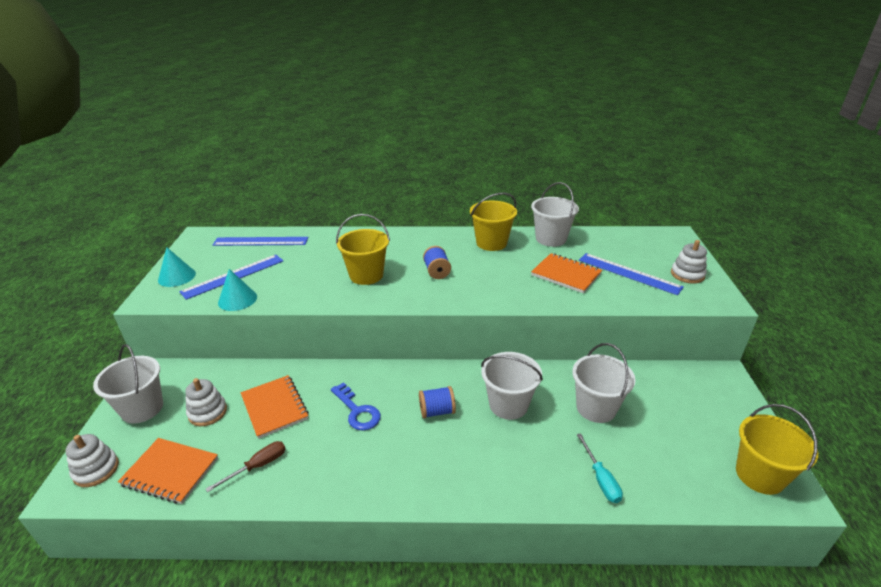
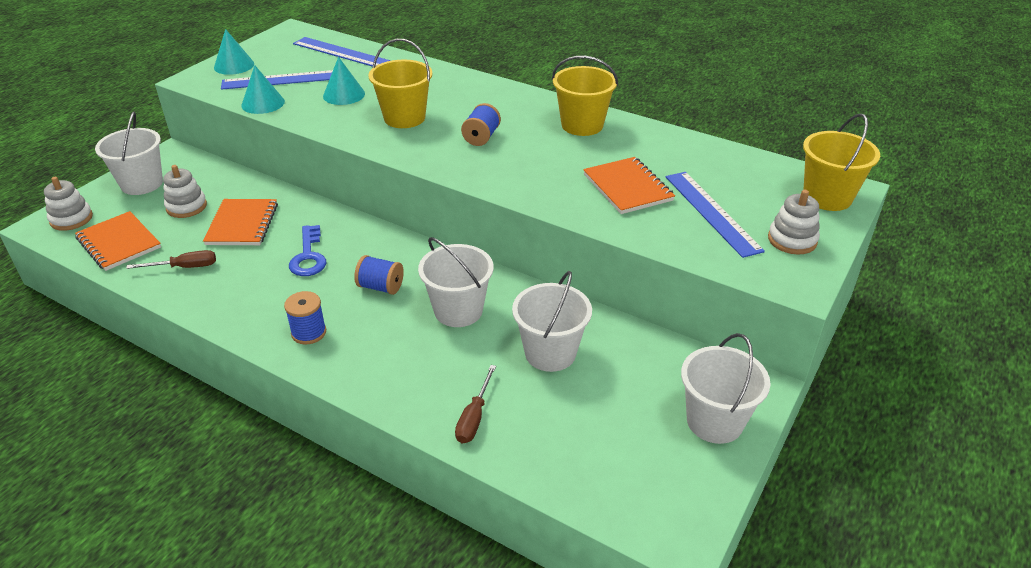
camera: 30 degrees right, 5 degrees up
white bucket [531,182,579,247] -> white bucket moved to [681,333,771,444]
turquoise screwdriver [577,433,623,503] -> brown screwdriver [455,365,496,443]
yellow bucket [736,404,818,495] -> yellow bucket moved to [803,113,880,211]
none -> blue spool [284,291,326,344]
none -> turquoise cone [323,57,365,105]

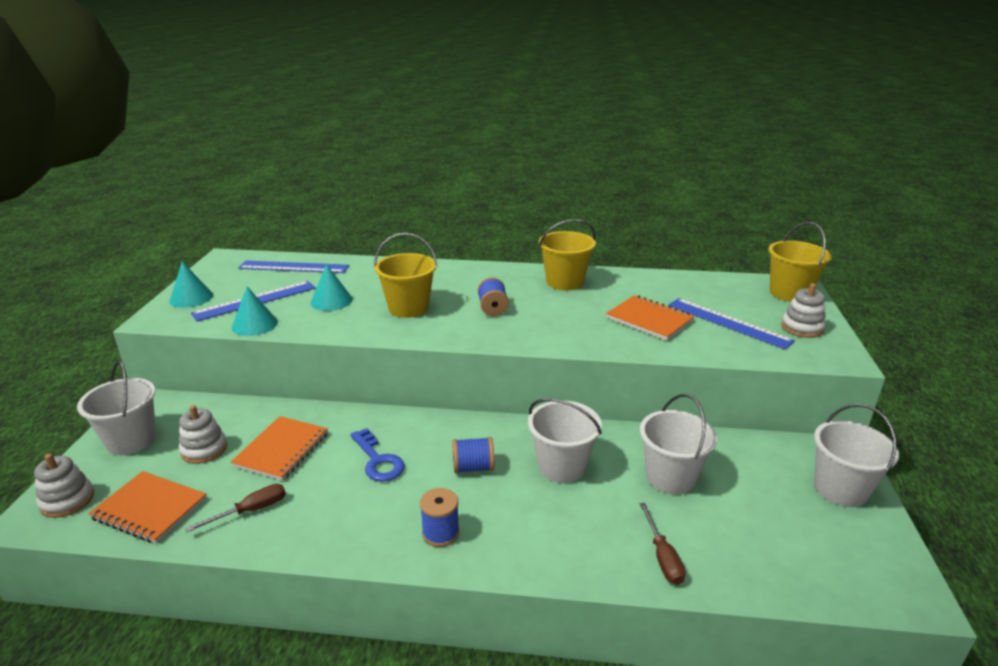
camera: 25 degrees left, 10 degrees down
orange notebook [203,199,278,245] -> orange notebook turned 45 degrees clockwise [231,416,328,481]

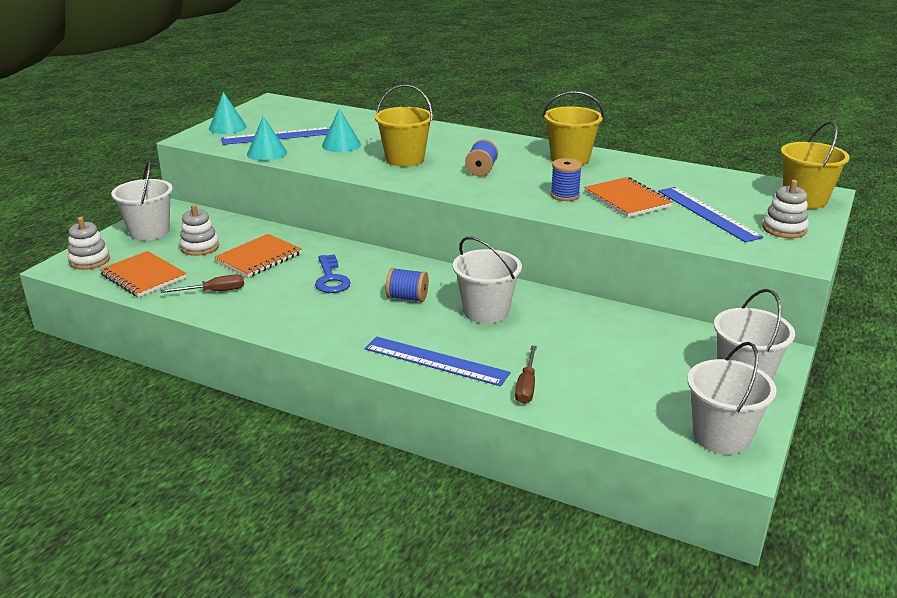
camera: 20 degrees right, 0 degrees up
blue ruler [238,261,349,273] -> blue ruler moved to [365,336,510,386]
blue spool [420,488,460,547] -> blue spool moved to [551,158,582,201]
white bucket [640,394,717,495] -> white bucket moved to [687,342,777,455]

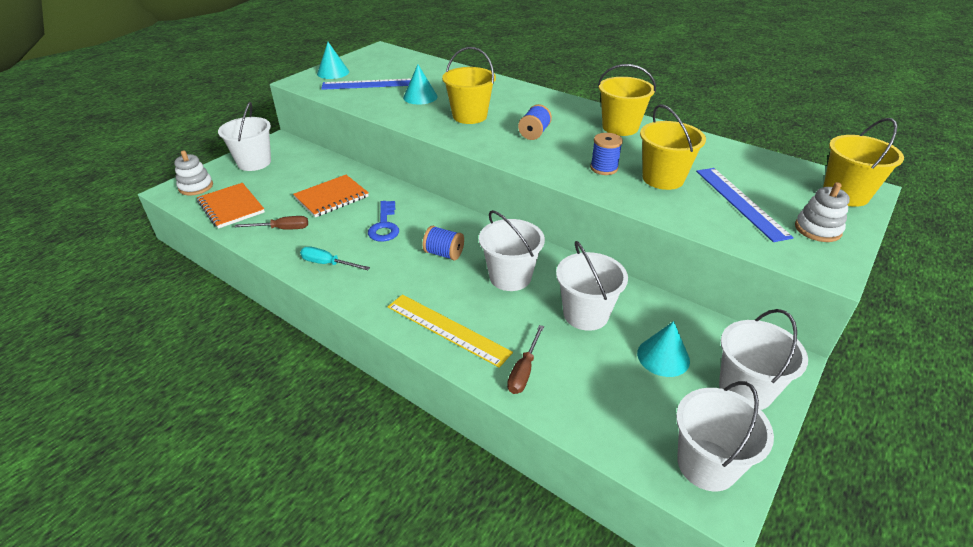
camera: 10 degrees right, 10 degrees up
white stacking toy [179,204,219,256] -> none
turquoise cone [247,116,287,161] -> turquoise cone moved to [637,321,690,377]
blue ruler [365,336,510,386] -> yellow ruler [388,295,513,368]
orange notebook [584,177,673,218] -> yellow bucket [640,104,706,190]
none -> turquoise screwdriver [300,246,370,270]
none -> white bucket [556,241,628,331]

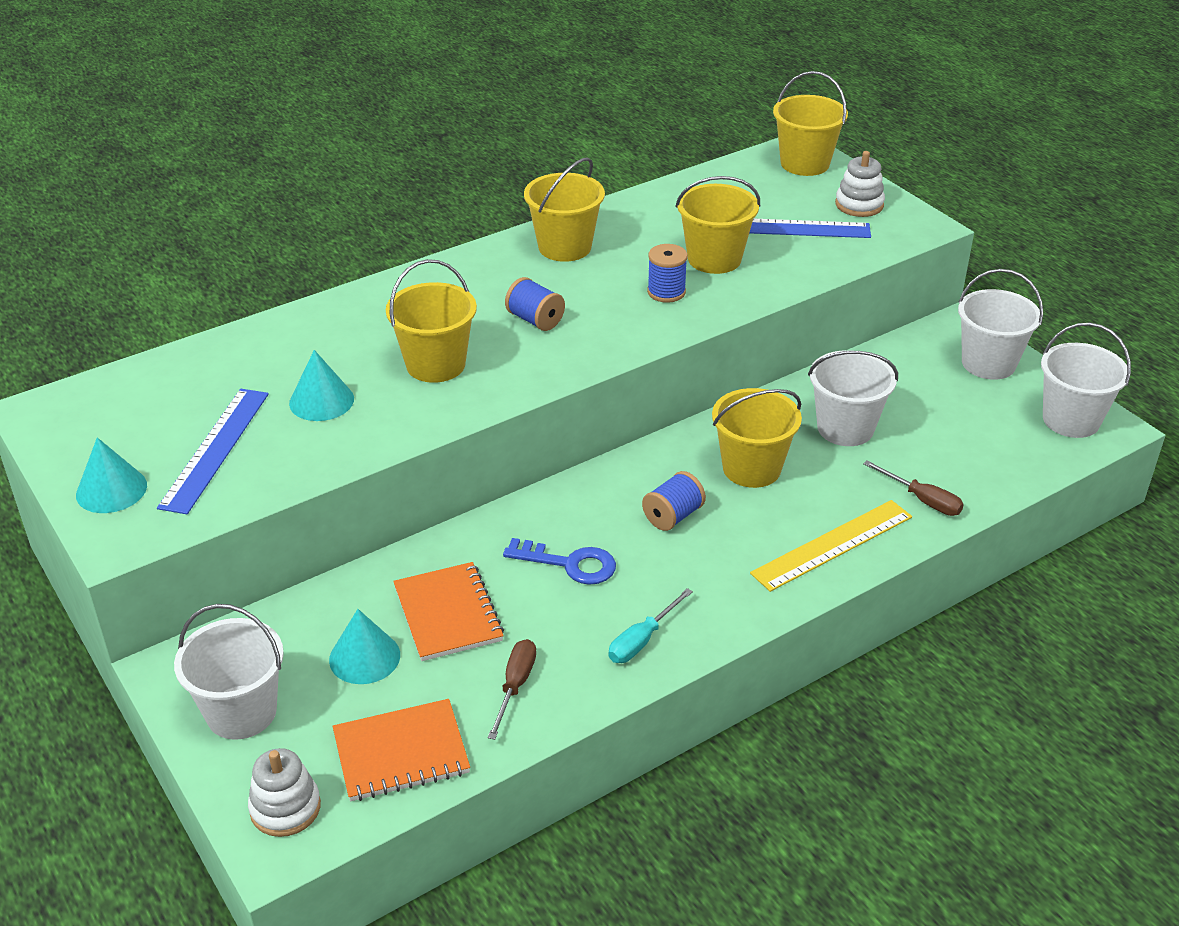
camera: 70 degrees left, 0 degrees up
white bucket [479,210,545,291] -> yellow bucket [712,388,802,488]
turquoise cone [637,321,690,377] -> turquoise cone moved to [329,609,400,684]

